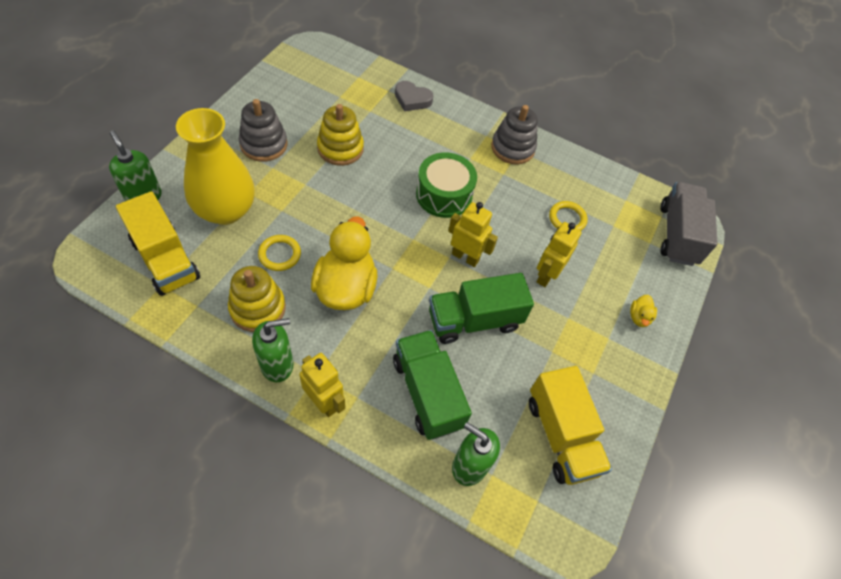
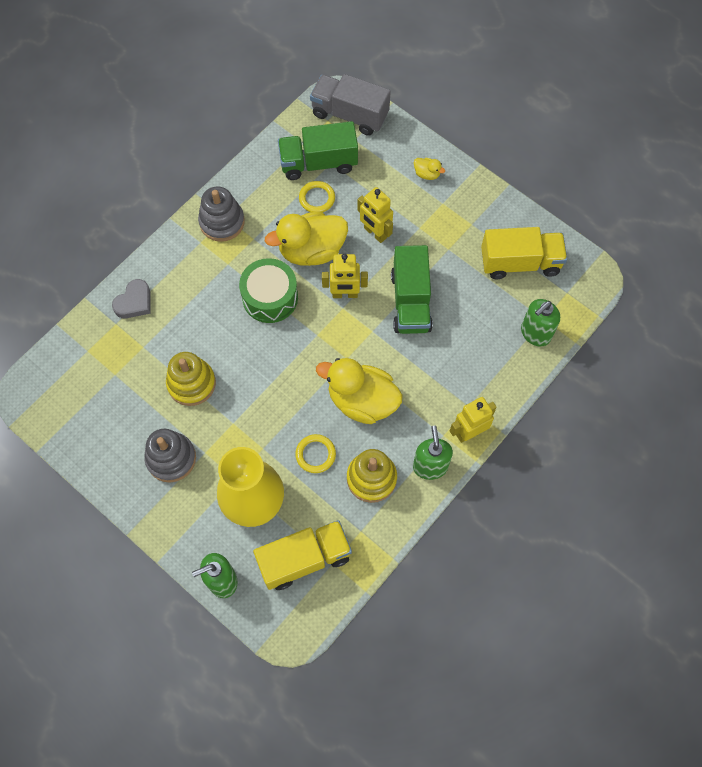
camera: 70 degrees left, 10 degrees up
green truck [393,330,472,440] -> green truck moved to [278,121,358,180]
yellow robot [448,202,498,267] -> yellow robot turned 135 degrees counterclockwise [322,254,368,298]
none -> yellow duck [265,212,348,266]

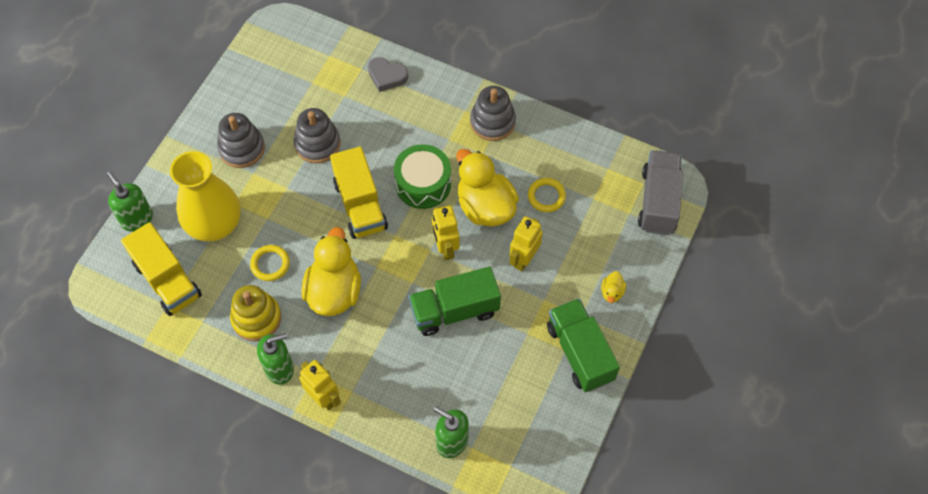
camera: 75 degrees right, 5 degrees down
yellow stacking toy [166,352,216,406] -> grey stacking toy [293,108,341,163]
green truck [278,121,358,180] -> green truck moved to [547,298,620,392]
yellow truck [481,227,567,279] -> yellow truck moved to [330,146,388,239]

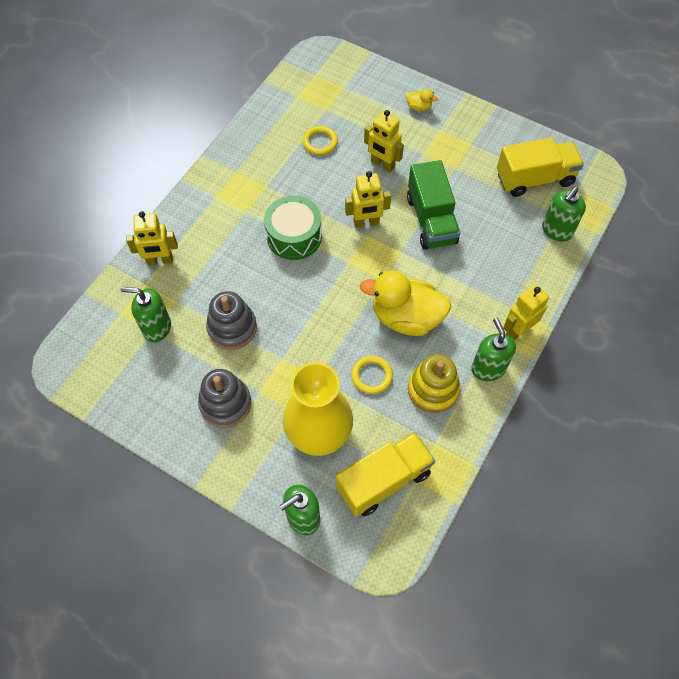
camera: 85 degrees left, 0 degrees up
yellow truck [330,146,388,239] -> yellow truck moved to [497,138,584,197]
grey heart [368,57,408,92] -> yellow robot [126,211,178,265]
yellow duck [456,149,519,227] -> none
grey stacking toy [470,86,516,141] -> none
green truck [547,298,620,392] -> none
grey truck [638,150,683,235] -> none
none -> green soap dispenser [121,287,171,342]

